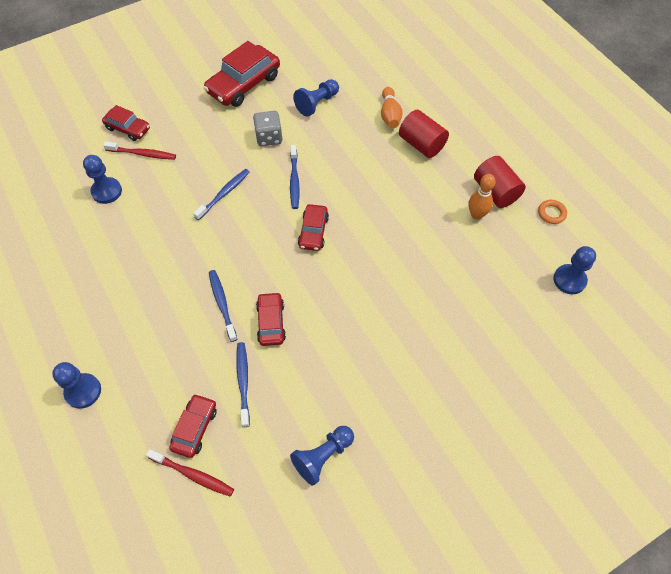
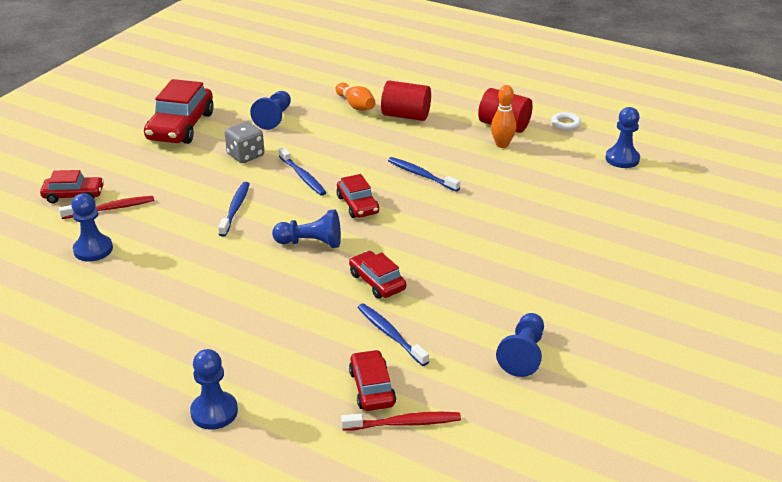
camera: 30 degrees left, 25 degrees down
blue toothbrush [209,270,237,342] -> blue toothbrush moved to [388,157,460,192]
orange ring [538,200,567,224] -> white ring [551,112,581,130]
none -> blue pawn [272,209,341,248]

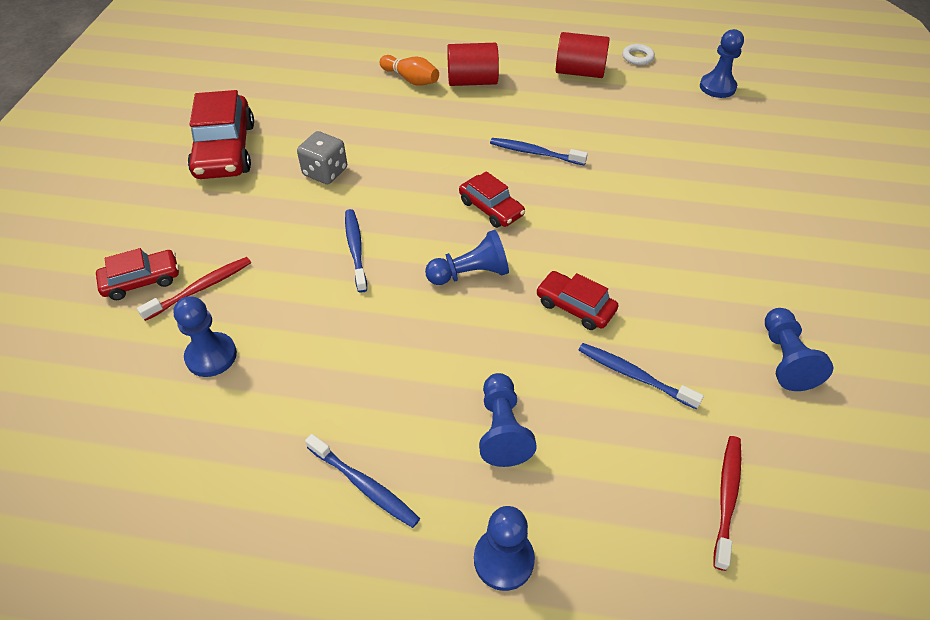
camera: 20 degrees left, 15 degrees up
blue pawn [250,91,291,130] -> blue pawn moved to [479,373,537,467]
blue toothbrush [278,147,327,196] -> blue toothbrush moved to [305,434,420,528]
red toothbrush [341,412,461,431] -> red toothbrush turned 45 degrees counterclockwise [713,436,741,571]
red car [349,350,396,411] -> none
orange bowling pin [491,85,516,148] -> none

